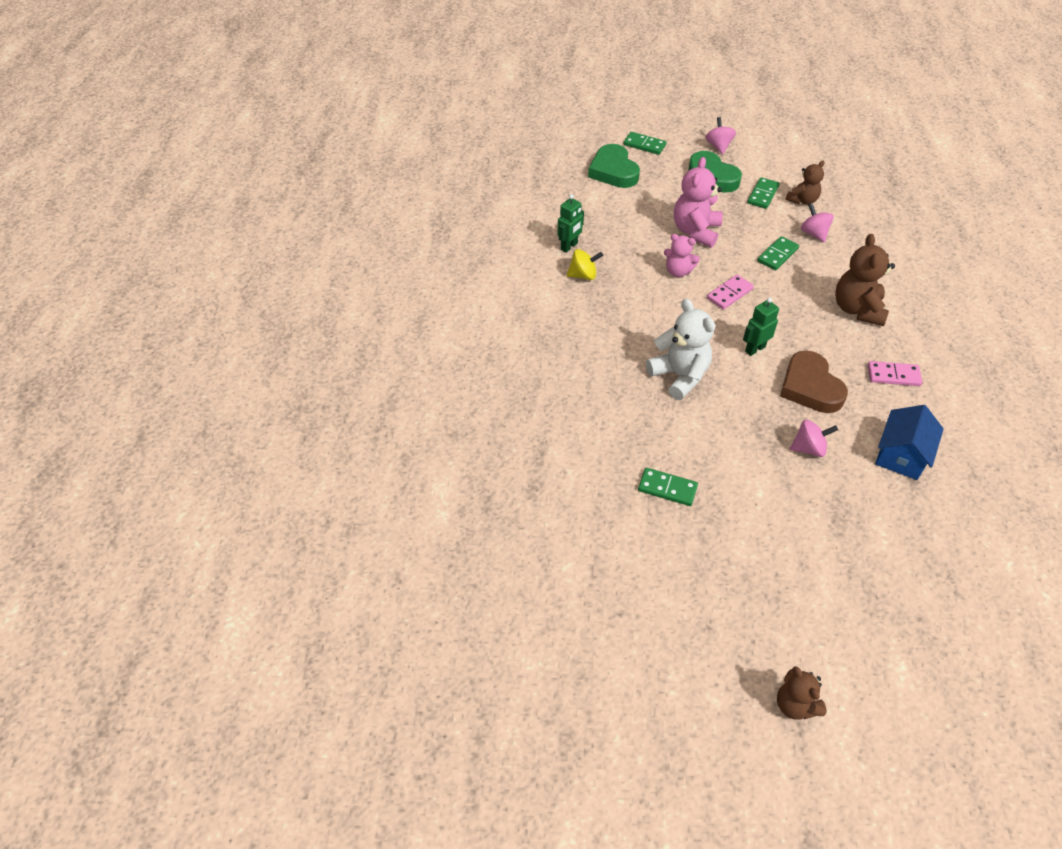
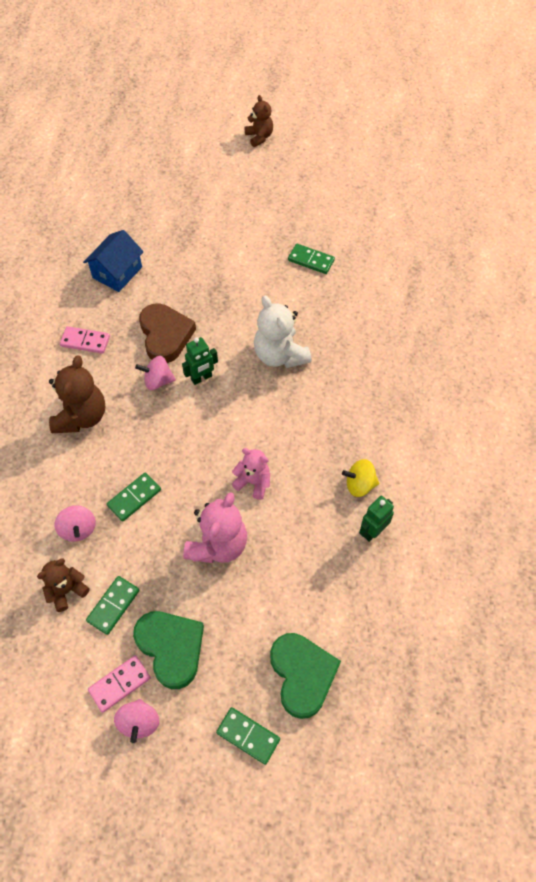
camera: 175 degrees left, 10 degrees up
pink domino [707,275,754,310] -> pink domino moved to [88,655,151,713]
pink spinning top [790,420,838,457] -> pink spinning top moved to [135,356,176,390]

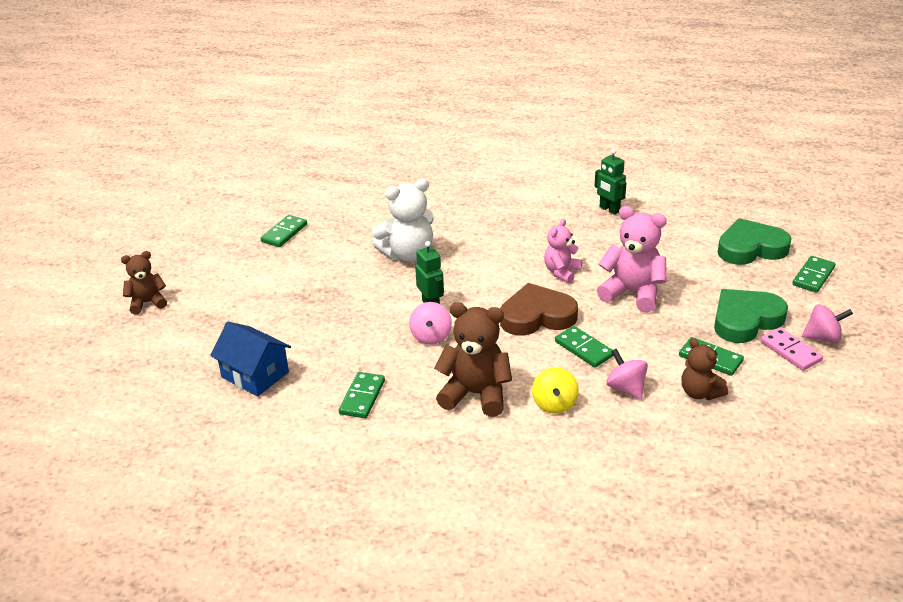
camera: 85 degrees left, 25 degrees down
pink spinning top [55,505,96,542] -> pink spinning top turned 105 degrees counterclockwise [606,349,648,400]
pink domino [60,326,110,354] -> green domino [339,372,385,418]
brown heart [139,303,196,363] -> brown heart moved to [500,283,578,336]
brown teddy bear [244,95,273,147] -> brown teddy bear moved to [121,251,167,315]
yellow spinning top [342,459,379,497] -> yellow spinning top moved to [532,367,579,414]

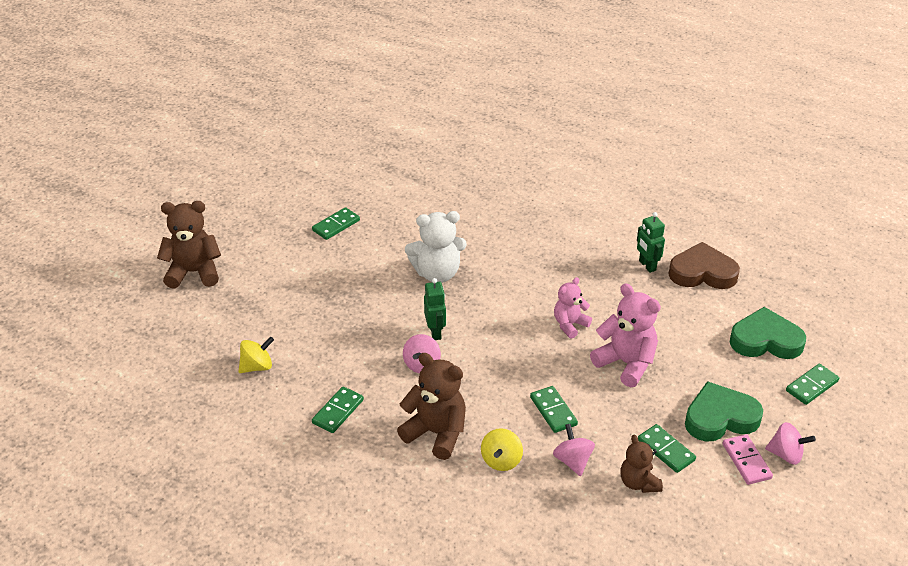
camera: 15 degrees right, 5 degrees up
brown teddy bear [121,251,167,315] -> brown teddy bear [157,201,221,289], size x1.62
blue house [210,322,291,396] -> yellow spinning top [239,337,274,373]
brown heart [500,283,578,336] -> brown heart moved to [669,242,740,289]

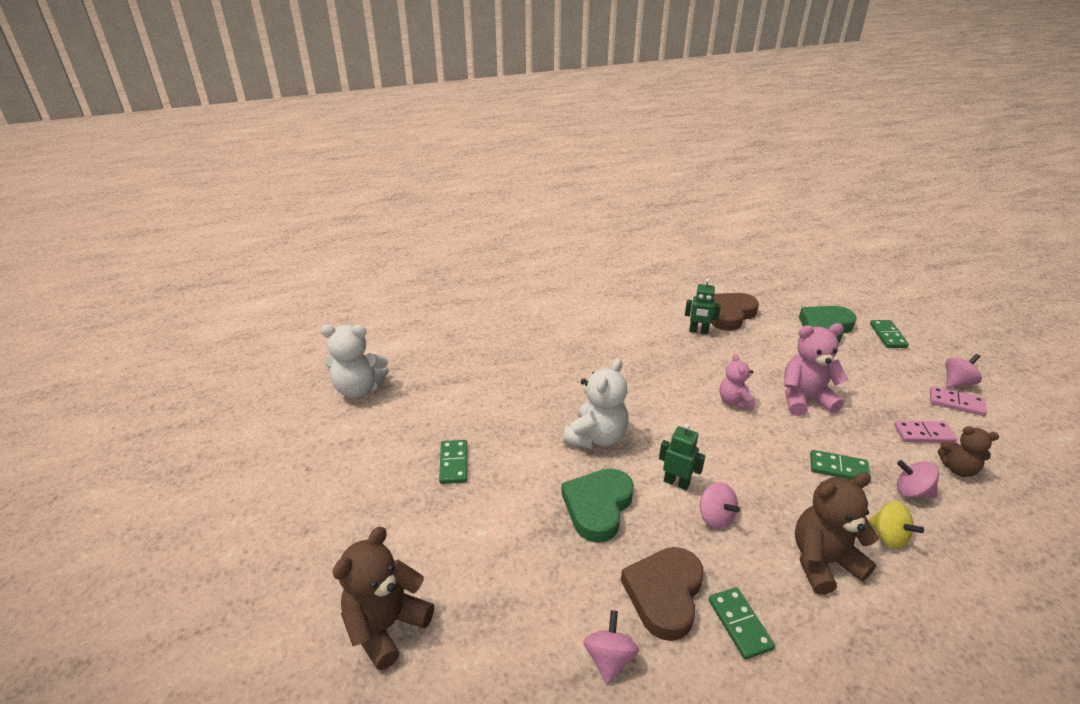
camera: 50 degrees left, 5 degrees down
yellow spinning top [239,337,274,373] -> pink spinning top [583,610,639,685]
green domino [638,424,696,473] -> pink domino [894,421,957,443]
green heart [685,381,763,441] -> green heart moved to [561,468,634,543]
none -> white teddy bear [320,325,389,398]
none -> brown heart [621,547,704,641]

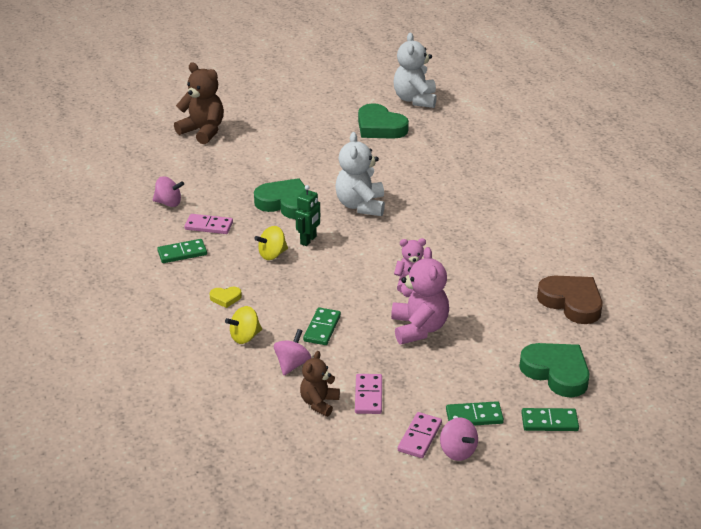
camera: 90 degrees right, 0 degrees up
green domino [439,440,468,484] -> green domino moved to [446,401,504,426]
white teddy bear [563,358,628,449] -> white teddy bear turned 60 degrees clockwise [335,132,385,216]
brown heart [621,547,704,641] -> pink domino [184,214,233,234]
green robot [685,278,721,334] -> none
pink spinning top [700,482,740,529] -> yellow spinning top [254,226,288,260]
brown teddy bear [795,472,879,595] -> yellow heart [209,287,242,308]
none -> green heart [358,103,409,139]

